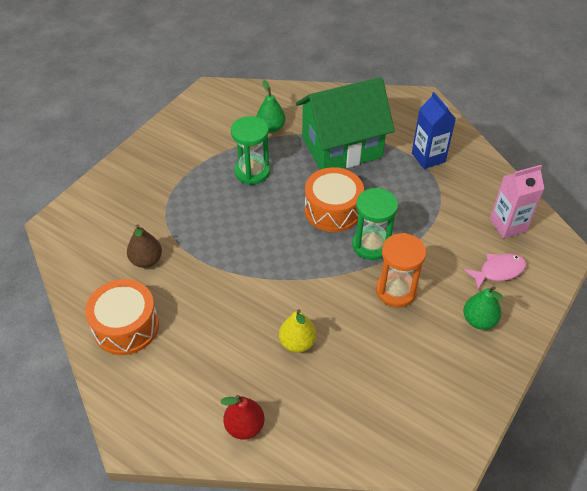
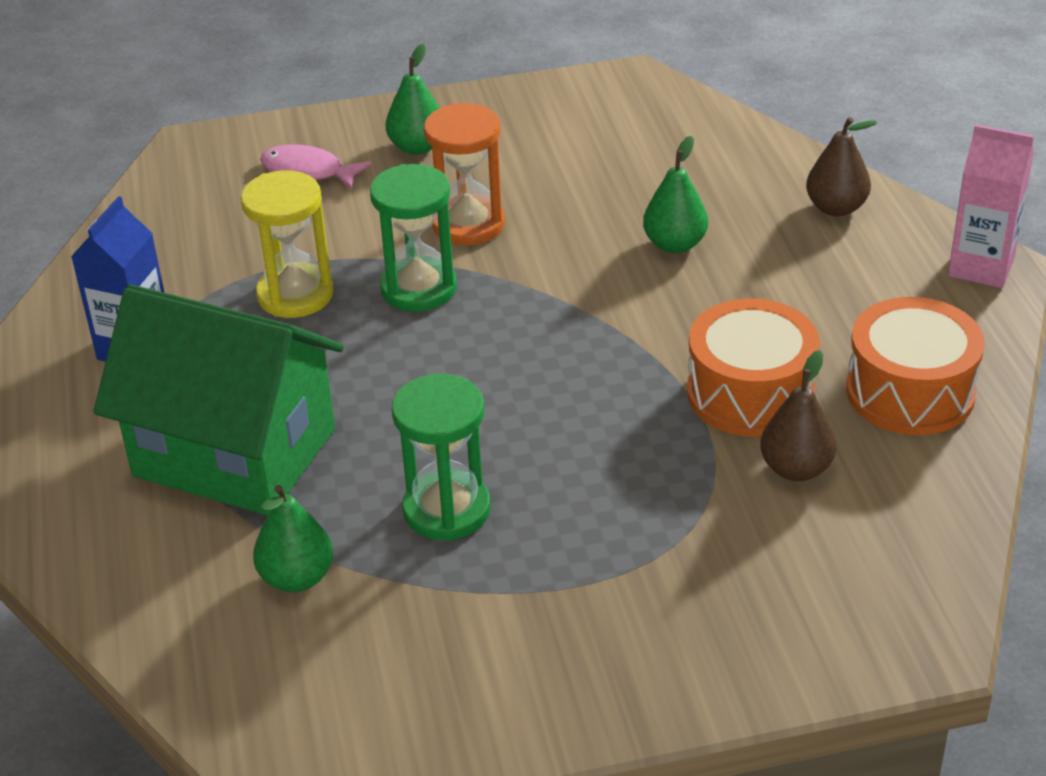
camera: 135 degrees left, 10 degrees down
red pear [220,395,265,440] -> brown pear [806,117,878,217]
yellow pear [279,309,316,353] -> green pear [643,136,708,253]
orange drum [305,167,364,232] -> orange drum moved to [687,299,820,436]
pink carton [490,165,544,238] -> pink carton moved to [948,124,1034,288]
none -> yellow hourglass [241,170,334,318]

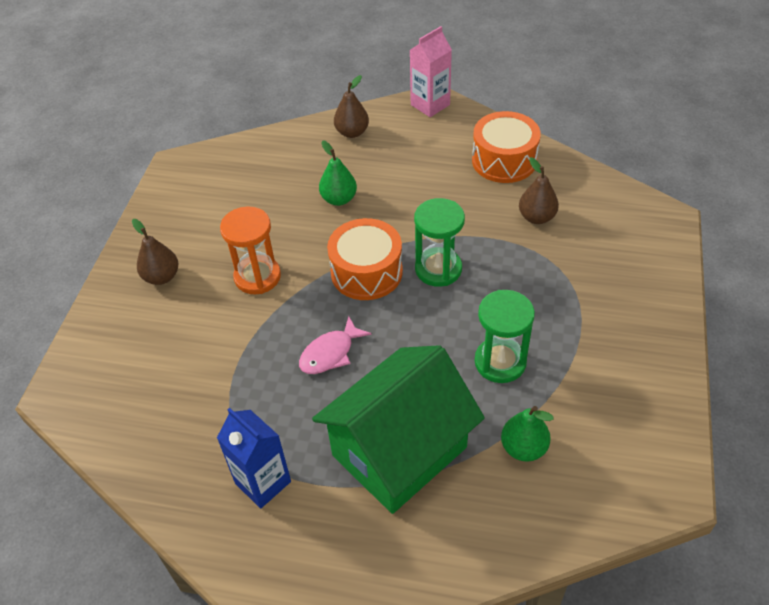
camera: 65 degrees left, 10 degrees up
yellow hourglass [241,170,334,318] -> none
pink fish [260,144,371,189] -> pink fish moved to [299,316,372,374]
green hourglass [370,164,457,311] -> green hourglass moved to [414,198,465,287]
green pear [386,44,440,155] -> brown pear [132,219,178,285]
orange drum [687,299,820,436] -> orange drum moved to [327,218,403,300]

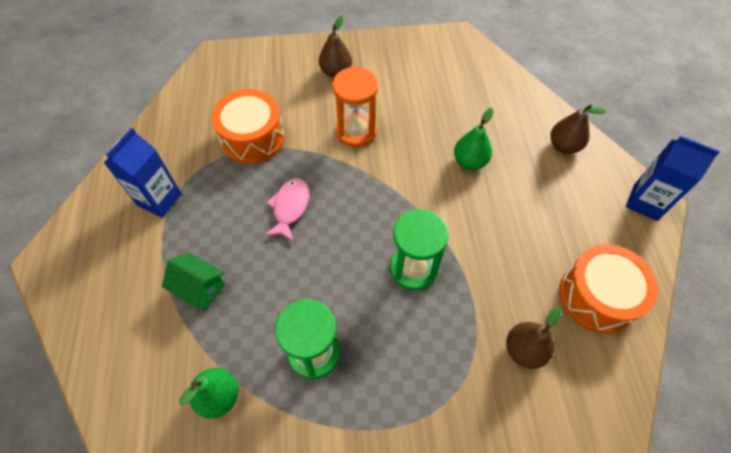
camera: 70 degrees right, 10 degrees up
pink fish [299,316,372,374] -> pink fish turned 75 degrees clockwise [264,178,309,241]
green house [312,345,485,514] -> green house [162,253,225,311], size x0.42
orange drum [327,218,403,300] -> orange drum moved to [212,89,284,164]
pink carton [410,26,452,117] -> blue carton [626,136,720,221]

